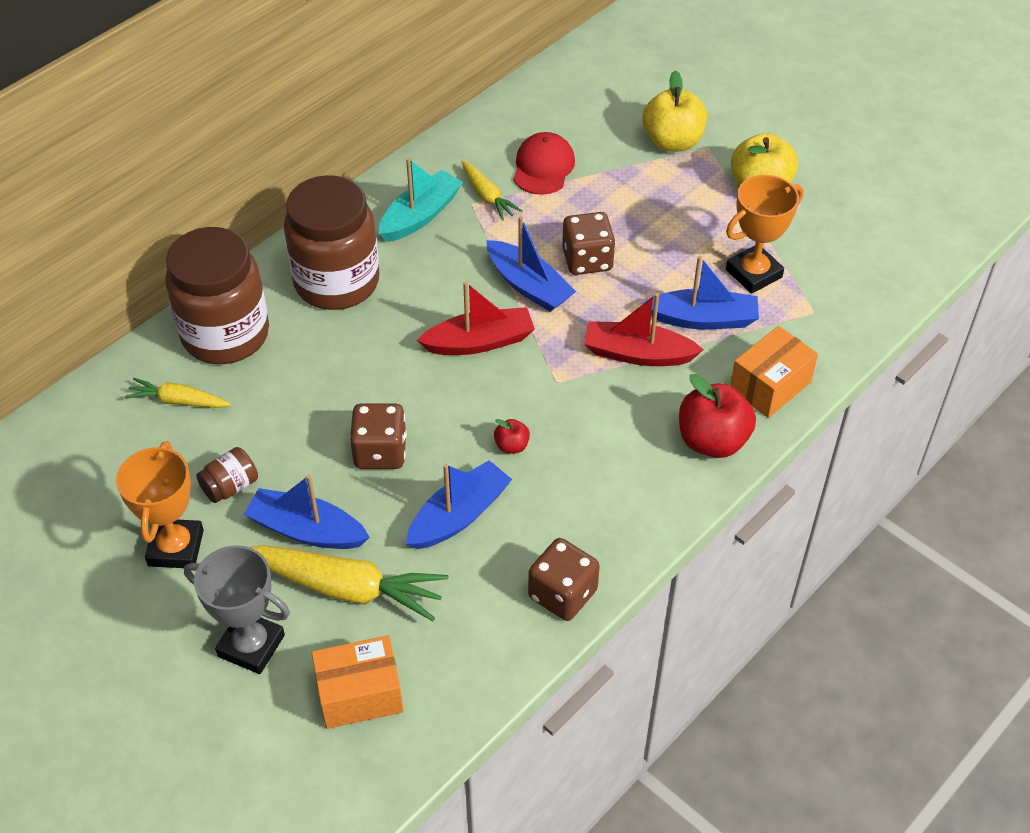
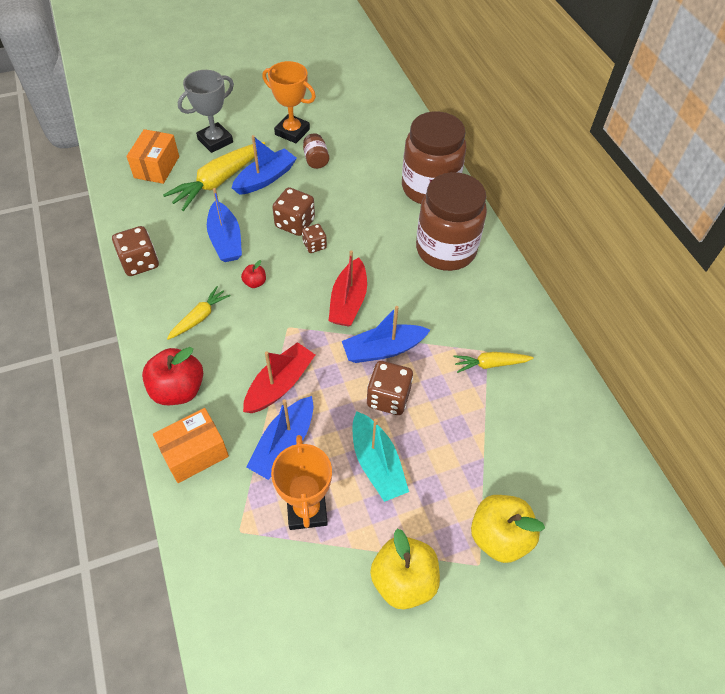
camera: 115 degrees right, 5 degrees up
yellow carrot [125,378,231,408] -> yellow carrot moved to [167,286,231,340]
turquoise boat [379,158,463,242] -> turquoise boat moved to [353,411,409,502]
red cap [513,132,575,195] -> none
orange box [730,326,818,418] -> orange box turned 75 degrees clockwise [153,408,229,483]
none -> brown dice [302,224,327,253]

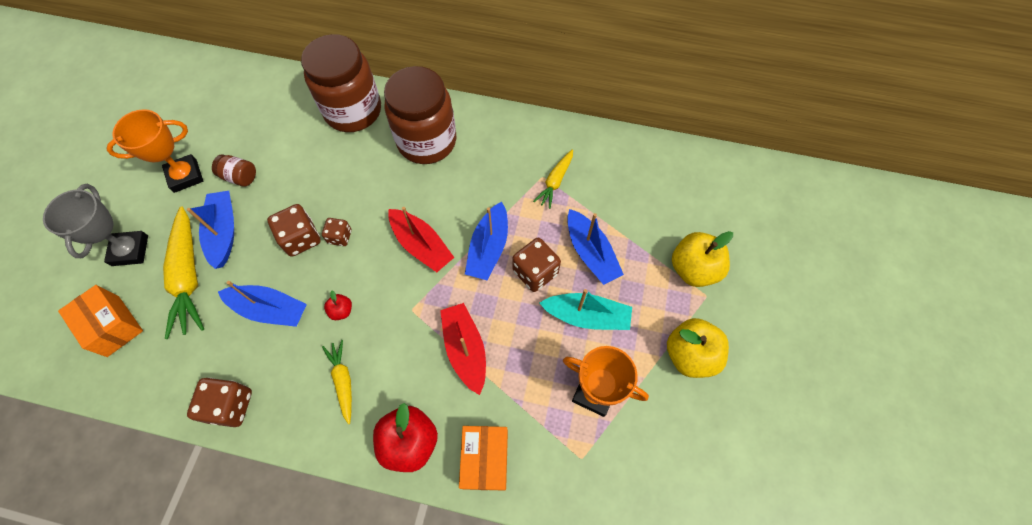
camera: 55 degrees left, 10 degrees up
blue boat [246,396,314,480] -> blue boat moved to [567,209,624,285]

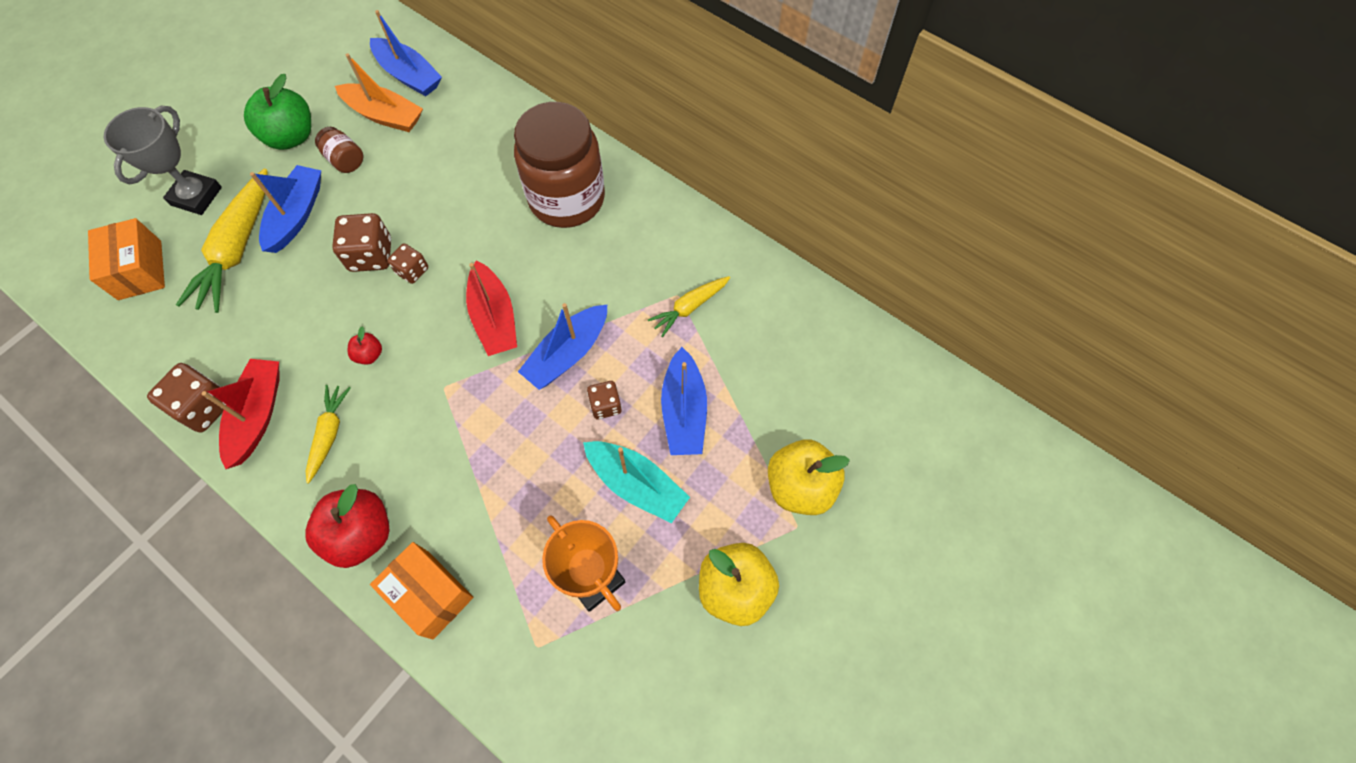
camera: 25 degrees right, 0 degrees up
orange trophy [107,109,203,193] -> green apple [244,74,311,150]
blue boat [218,281,307,327] -> blue boat moved to [370,10,442,96]
brown jar [301,34,381,132] -> none
red boat [440,303,486,395] -> red boat moved to [201,359,280,469]
orange box [459,426,508,491] -> orange box turned 75 degrees counterclockwise [370,542,473,640]
brown dice [512,238,561,292] -> brown dice [587,381,622,419], size x0.61
none -> orange boat [335,54,423,132]

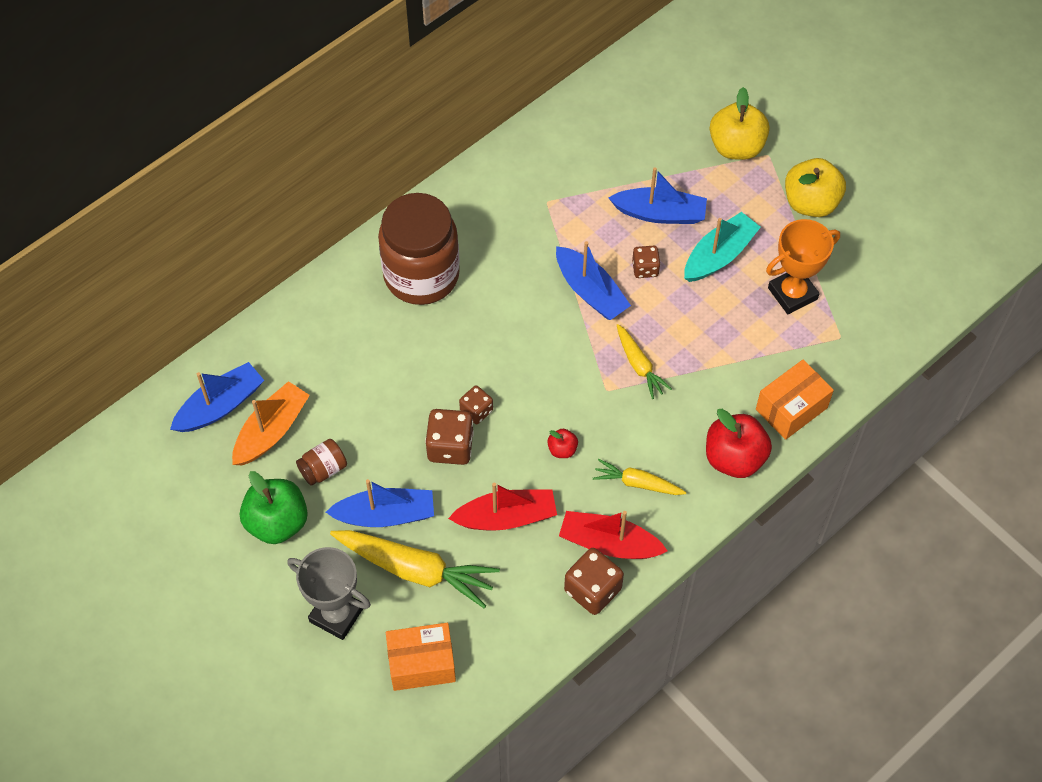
camera: 80 degrees left, 5 degrees down
blue boat [250,165,321,253] -> blue boat turned 150 degrees clockwise [326,479,434,527]
red boat [466,261,517,356] -> red boat moved to [448,482,557,531]
yellow carrot [648,276,730,337] -> yellow carrot moved to [617,324,672,399]

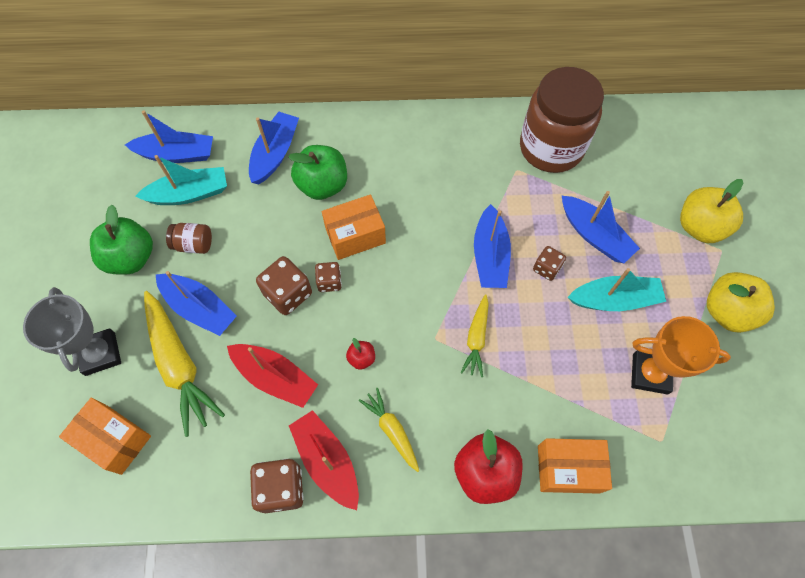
camera: 40 degrees right, 5 degrees up
orange boat [232,381,310,465] -> turquoise boat [135,155,227,205]
brown jar [378,193,460,305] -> brown jar moved to [520,67,604,173]
none -> blue boat [249,112,299,184]
none -> green apple [288,145,347,200]
none -> orange box [322,195,386,260]

